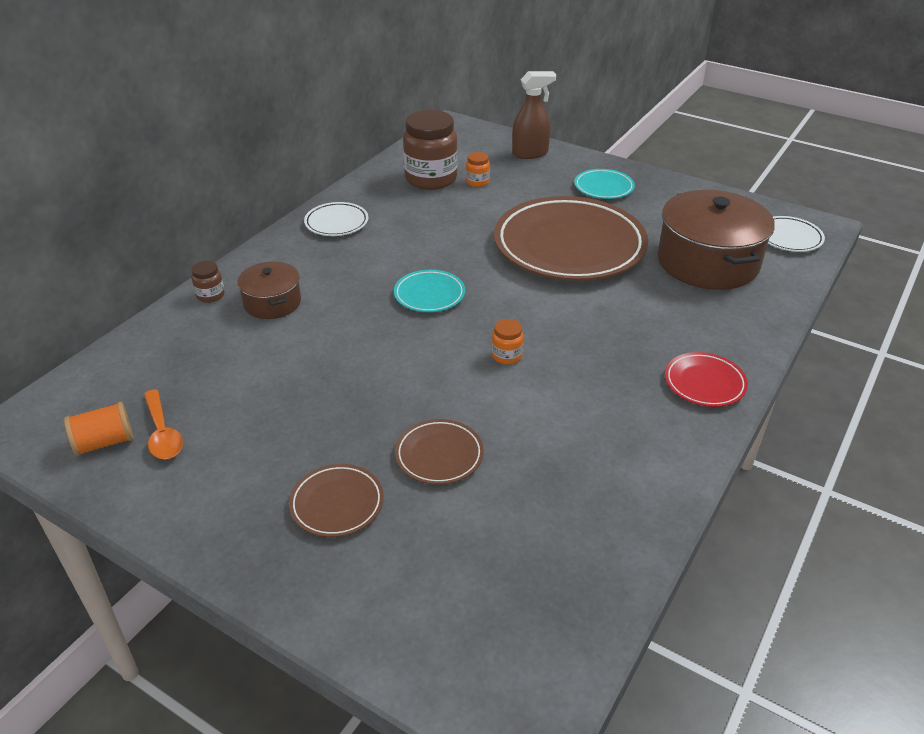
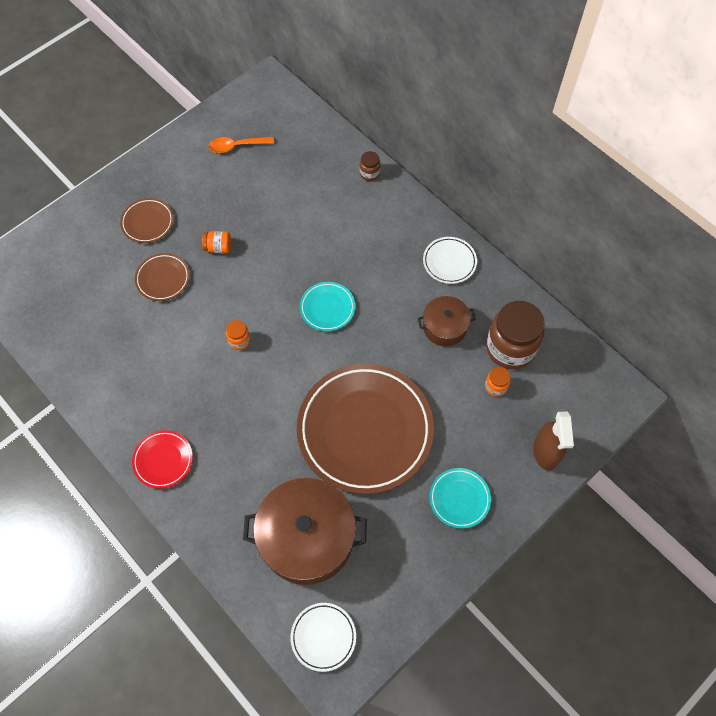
camera: 105 degrees right, 25 degrees up
orange spool [64,402,133,456] -> none
brown pot [237,262,301,319] -> brown pot moved to [418,296,476,346]
none -> orange jar [202,231,231,253]

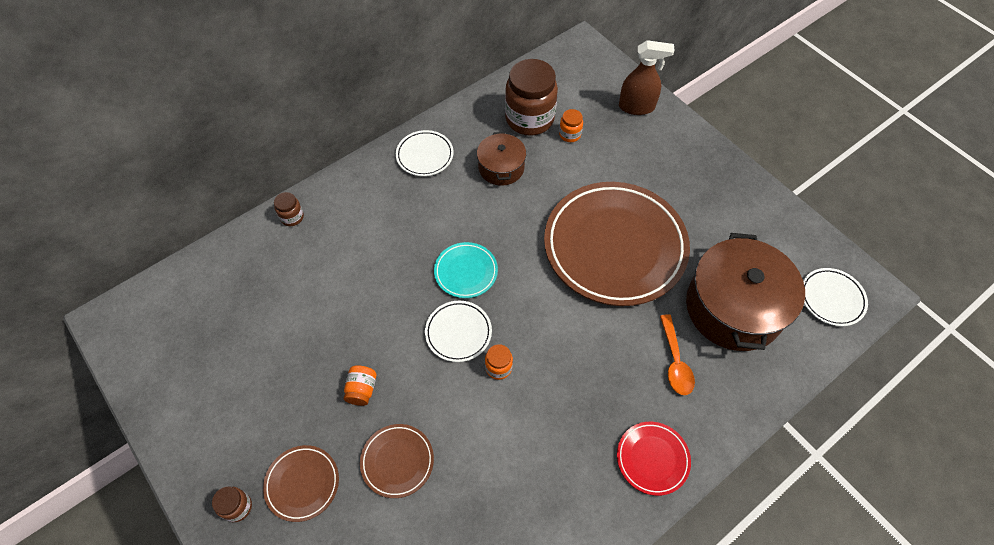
camera: 85 degrees left, 5 degrees down
orange spoon [208,137,274,153] -> orange spoon moved to [660,314,695,395]
turquoise plate [430,468,491,528] -> none
none -> brown jar [212,486,252,522]
none -> white plate [425,301,492,362]

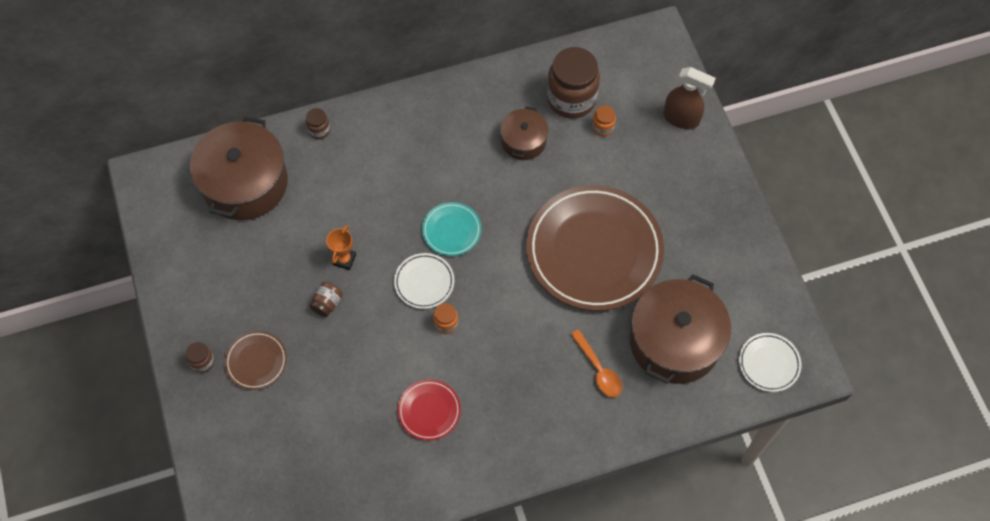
camera: 20 degrees right, 5 degrees up
orange jar [344,365,376,406] -> brown jar [309,282,343,317]
brown plate [360,424,434,498] -> none
white plate [396,130,454,176] -> none
red plate [617,422,691,496] -> red plate moved to [398,380,461,441]
orange spoon [660,314,695,395] -> orange spoon turned 45 degrees counterclockwise [570,330,622,398]
none -> brown pot [190,116,288,220]
none -> orange trophy [326,225,356,270]

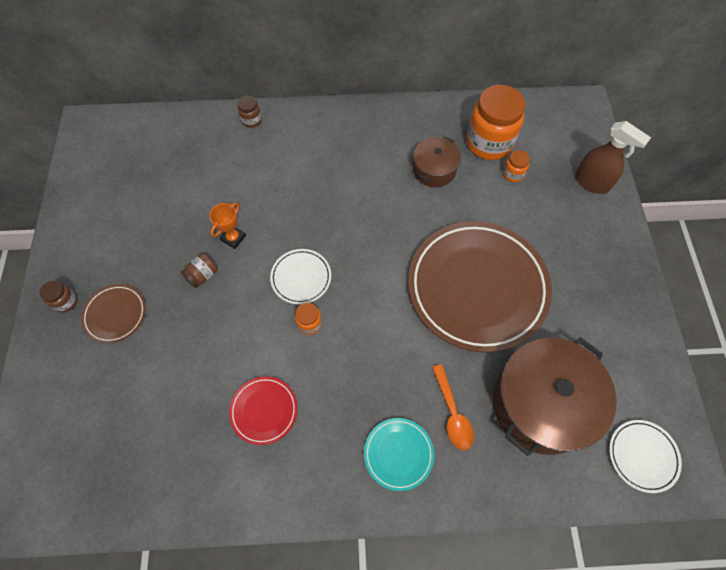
camera: 15 degrees right, 0 degrees up
brown pot [190,116,288,220] -> none
turquoise plate [422,202,481,256] -> turquoise plate moved to [364,418,434,491]
brown jar [547,47,600,118] -> orange jar [466,85,526,160]

